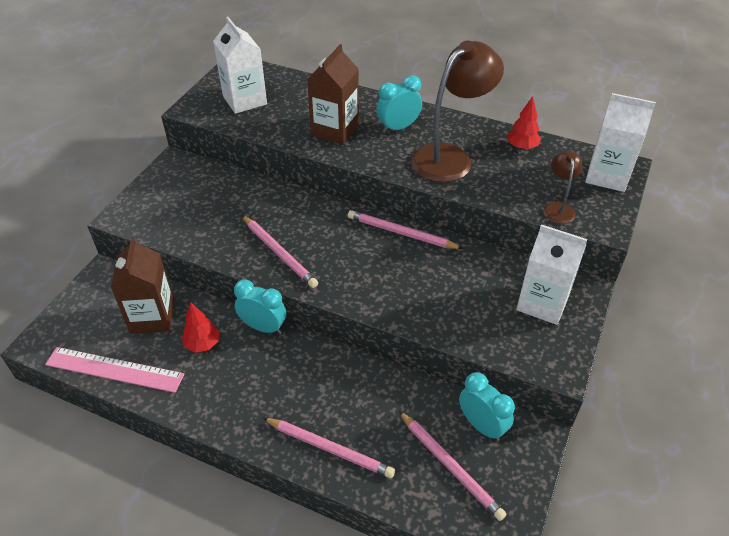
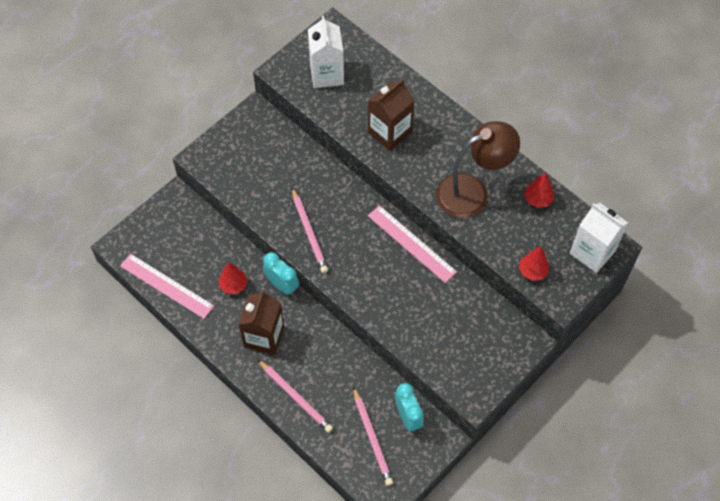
camera: 20 degrees right, 15 degrees up
brown carton [111,237,174,334] -> brown carton moved to [238,290,284,355]
pink pencil [348,210,463,249] -> pink ruler [368,205,457,283]
turquoise clock [377,75,422,133] -> none
white carton [516,224,587,325] -> none
brown lamp [543,151,583,224] -> red tree [519,246,549,281]

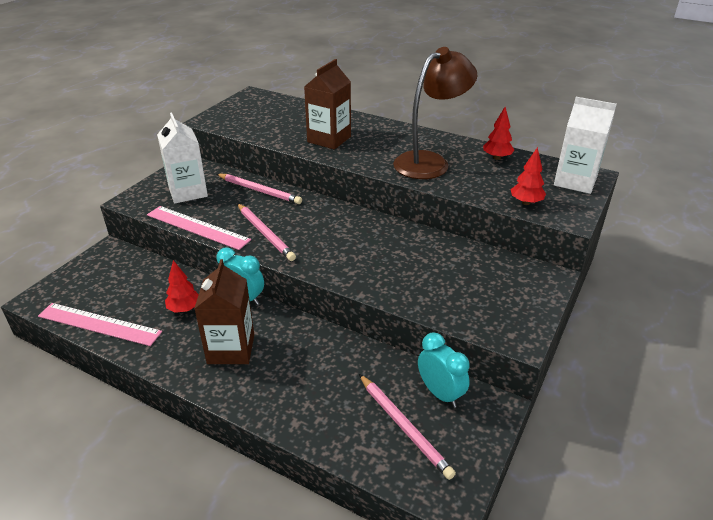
camera: 15 degrees left, 25 degrees down
pink pencil [257,359,333,433] -> pink pencil moved to [217,173,302,204]
white carton [308,16,344,88] -> white carton moved to [157,112,208,203]
pink ruler [368,205,457,283] -> pink ruler moved to [147,206,251,250]

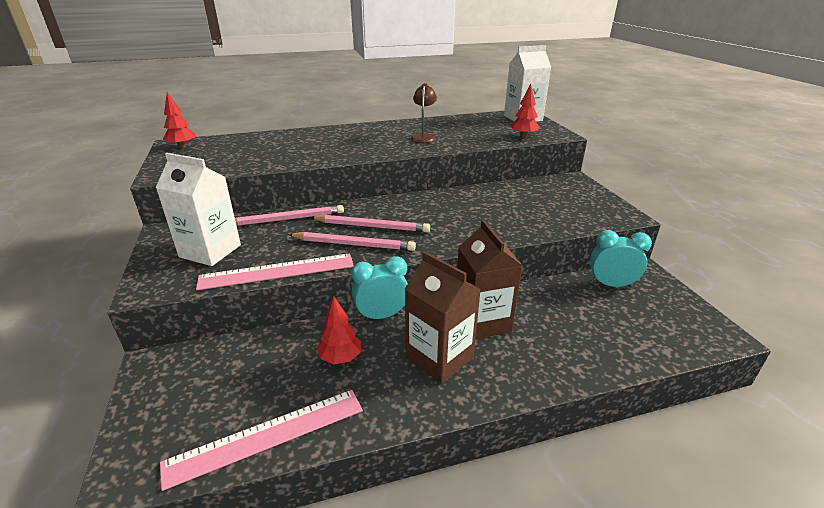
camera: 45 degrees left, 5 degrees down
brown carton [304,59,351,150] -> brown carton moved to [457,219,523,339]
pink pencil [359,374,456,480] -> pink pencil moved to [310,215,430,232]
brown lamp [393,47,477,179] -> brown lamp [411,83,437,143], size x0.49
red tree [483,107,514,160] -> red tree moved to [163,92,196,148]

